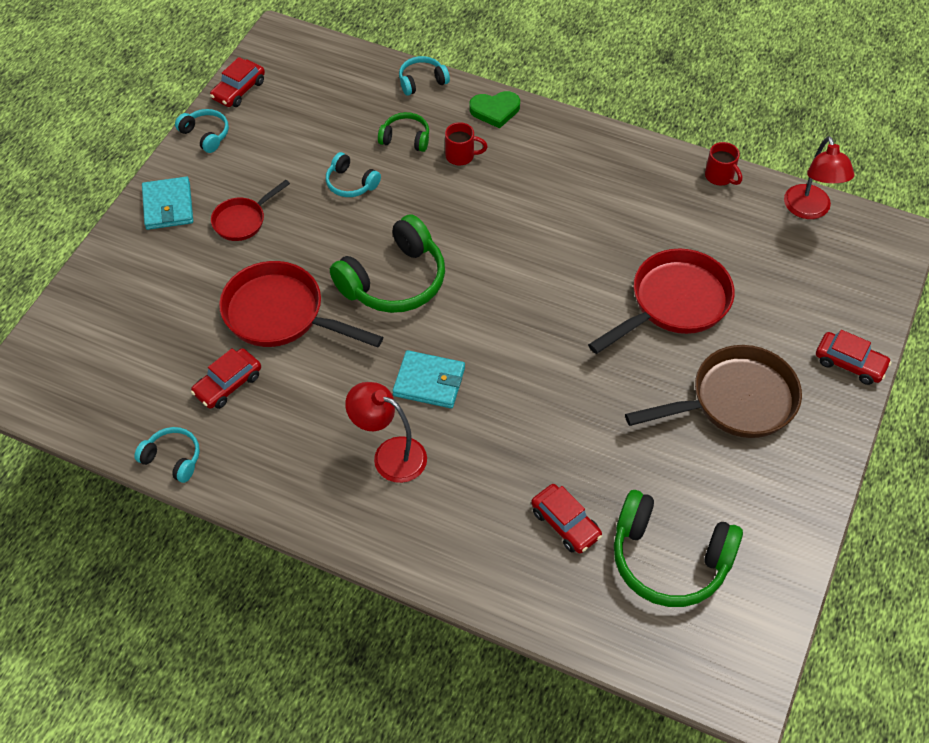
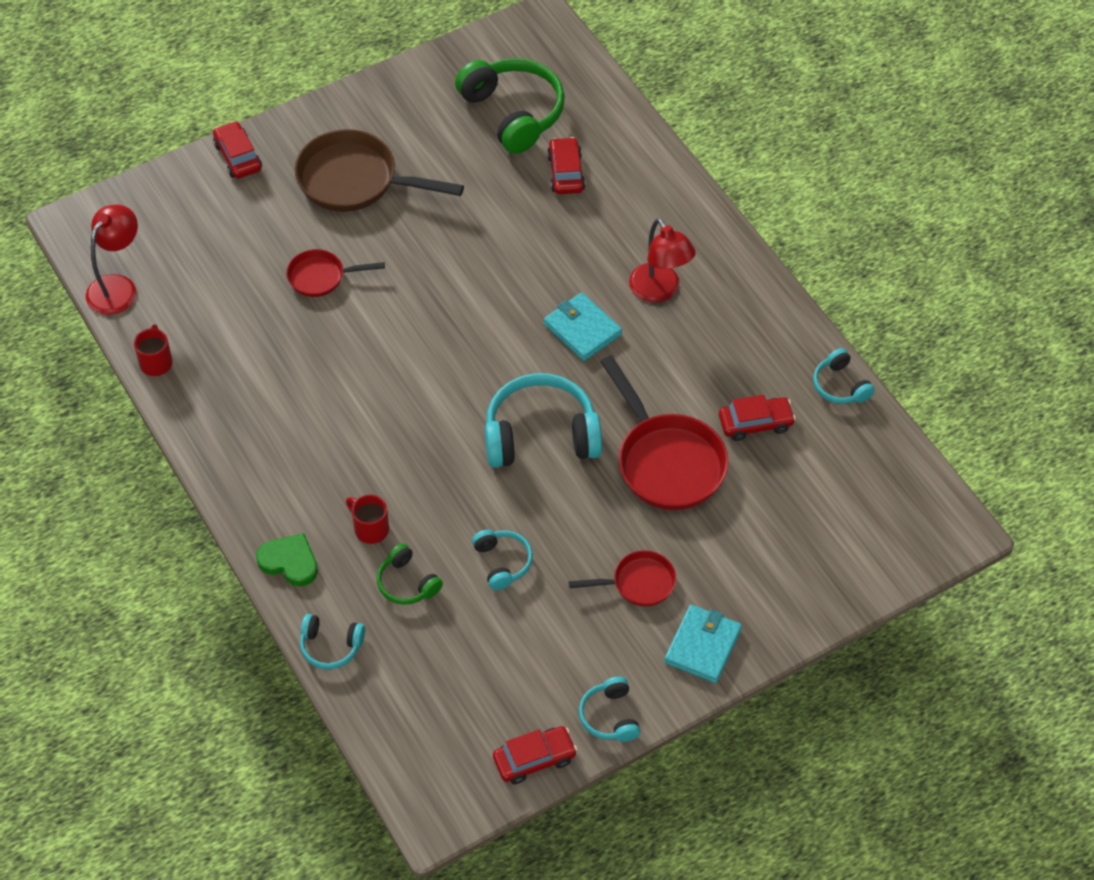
camera: 145 degrees left, 0 degrees up
green headphones [330,214,445,313] -> turquoise headphones [485,373,602,468]
red pan [588,249,735,354] -> red pan [286,249,385,297], size x0.55

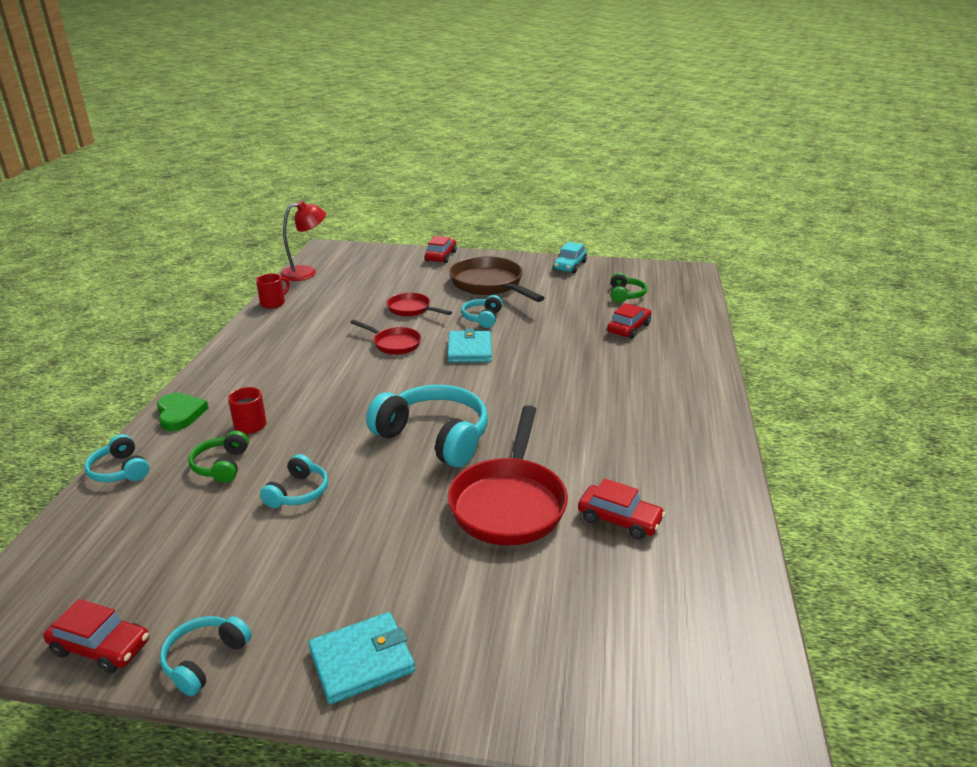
camera: 40 degrees right, 25 degrees down
green headphones [455,58,565,154] -> green headphones [611,273,647,303], size x0.51
turquoise wallet [544,292,622,361] -> turquoise wallet moved to [448,328,492,362]
red pan [569,550,676,607] -> red pan moved to [350,320,421,355]
red lamp [629,218,696,303] -> none
turquoise headphones [813,348,875,404] -> turquoise headphones moved to [461,295,503,328]
none -> turquoise car [553,242,587,273]

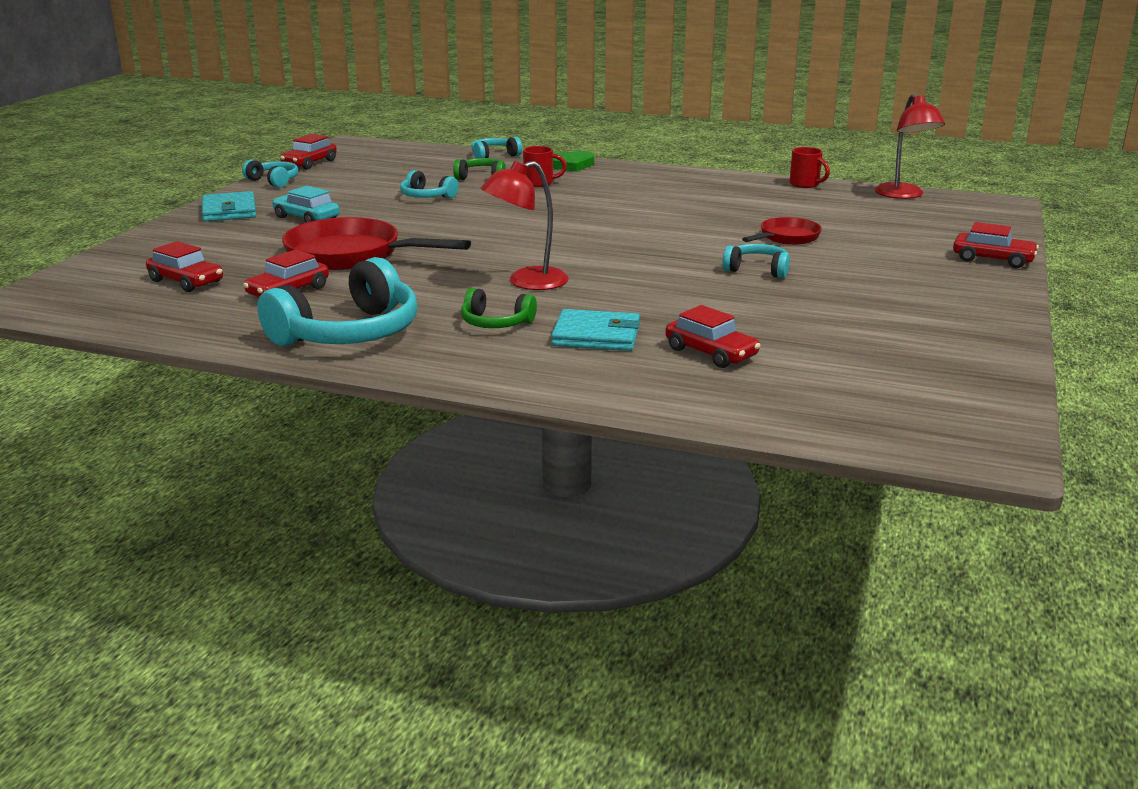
camera: 100 degrees right, 5 degrees down
red pan [350,320,421,355] -> none
turquoise headphones [366,385,488,467] -> turquoise headphones moved to [257,257,417,346]
turquoise wallet [448,328,492,362] -> turquoise wallet moved to [551,309,640,351]
brown pan [449,256,544,302] -> none
turquoise car [553,242,587,273] -> turquoise car moved to [272,186,340,223]
green headphones [611,273,647,303] -> green headphones moved to [461,288,537,328]
none -> red car [146,241,223,292]
none -> red lamp [480,161,569,290]

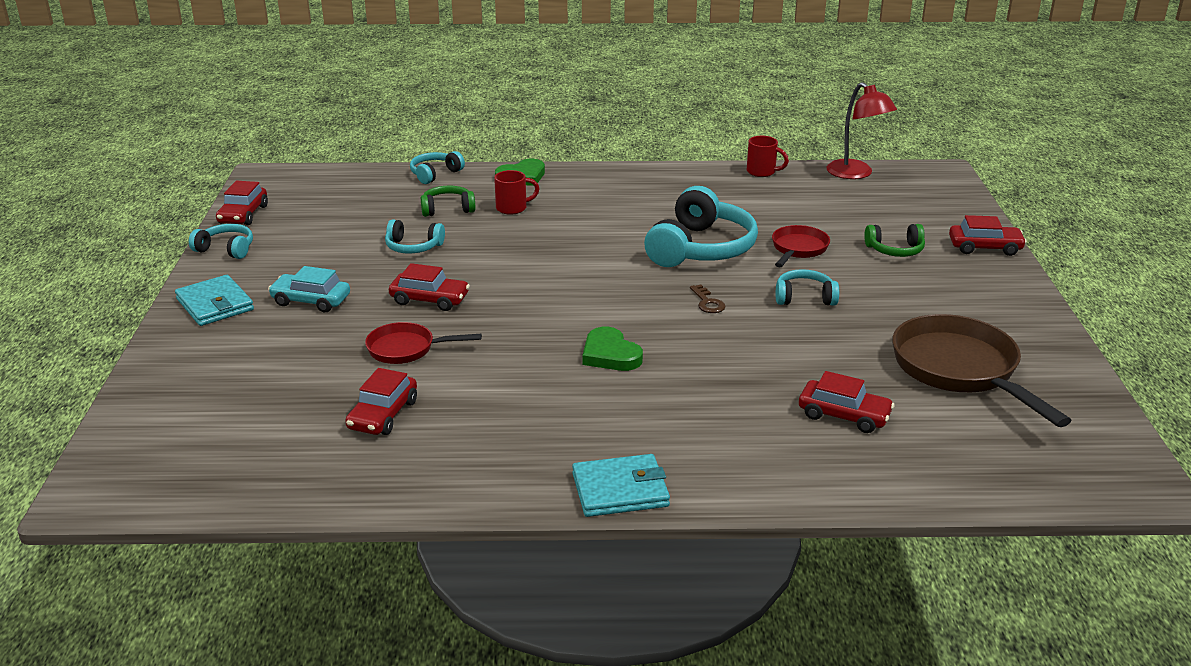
camera: 20 degrees left, 5 degrees up
red car [146,241,223,292] -> red car moved to [389,263,470,311]
turquoise headphones [257,257,417,346] -> turquoise headphones moved to [644,186,758,267]
red pan [282,217,471,270] -> red pan [365,322,482,364], size x0.55
green headphones [461,288,537,328] -> green headphones moved to [864,224,925,257]
red lamp [480,161,569,290] -> green heart [582,327,643,371]
turquoise wallet [551,309,640,351] -> turquoise wallet moved to [572,454,670,517]
none -> brown key [690,285,726,313]
none -> brown pan [892,314,1072,427]

